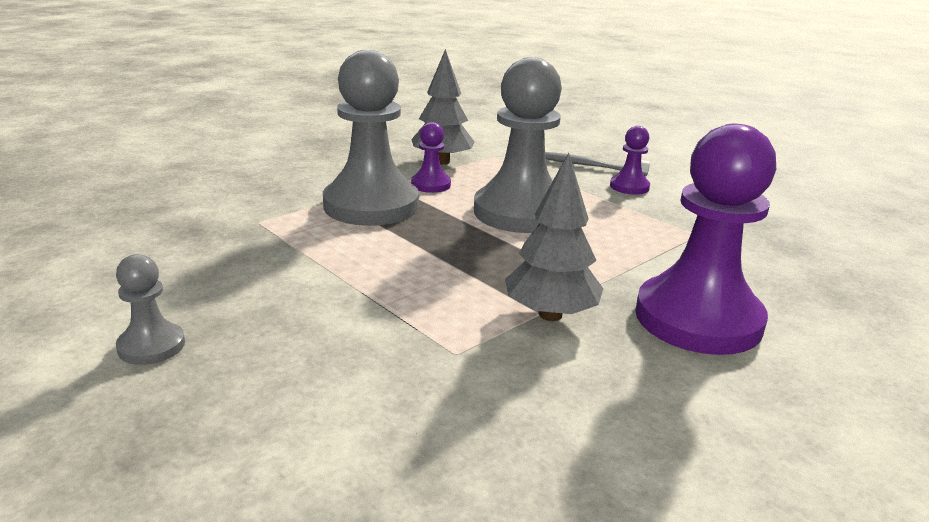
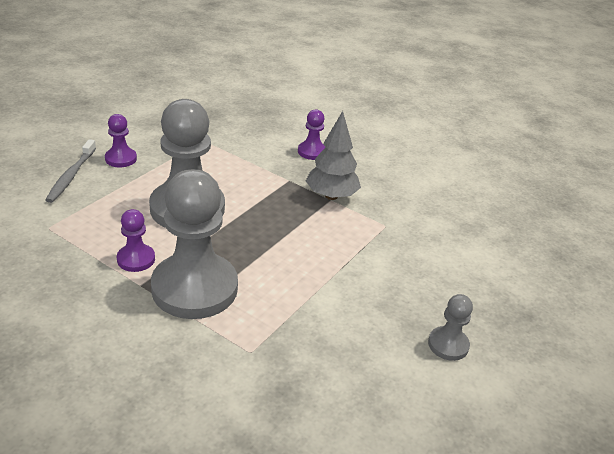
camera: 105 degrees left, 10 degrees up
grey tree [411,49,475,165] -> none
purple pawn [635,124,776,355] -> purple pawn [298,109,325,160], size x0.45

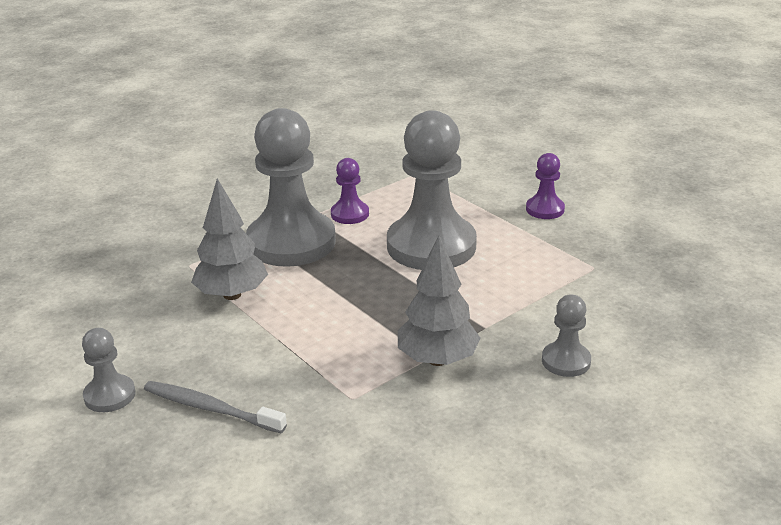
camera: 110 degrees right, 5 degrees down
grey toothbrush [45,139,96,203] -> grey toothbrush moved to [144,381,287,433]
purple pawn [298,109,325,160] -> grey pawn [542,295,591,377]
none -> grey tree [191,178,268,300]

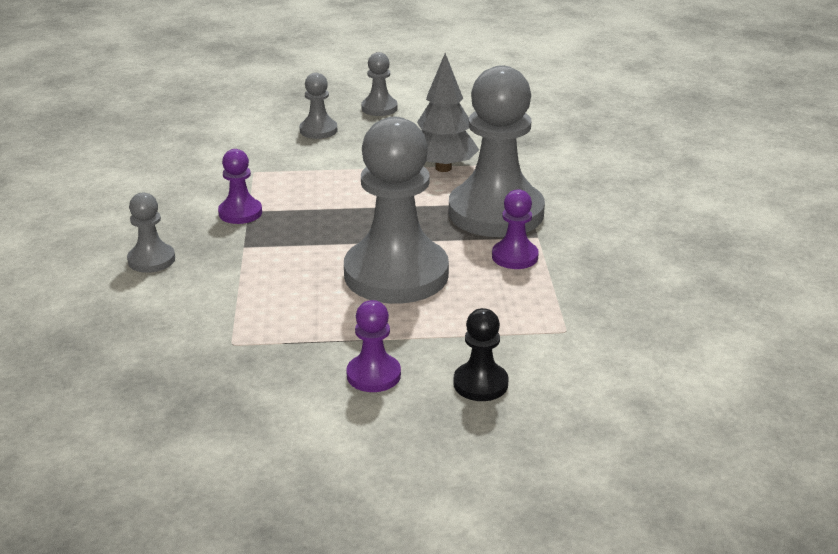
camera: 125 degrees right, 0 degrees up
grey toothbrush [144,381,287,433] -> grey pawn [300,73,337,139]
grey tree [398,235,481,366] -> purple pawn [218,149,262,224]
none -> black pawn [453,308,508,401]

